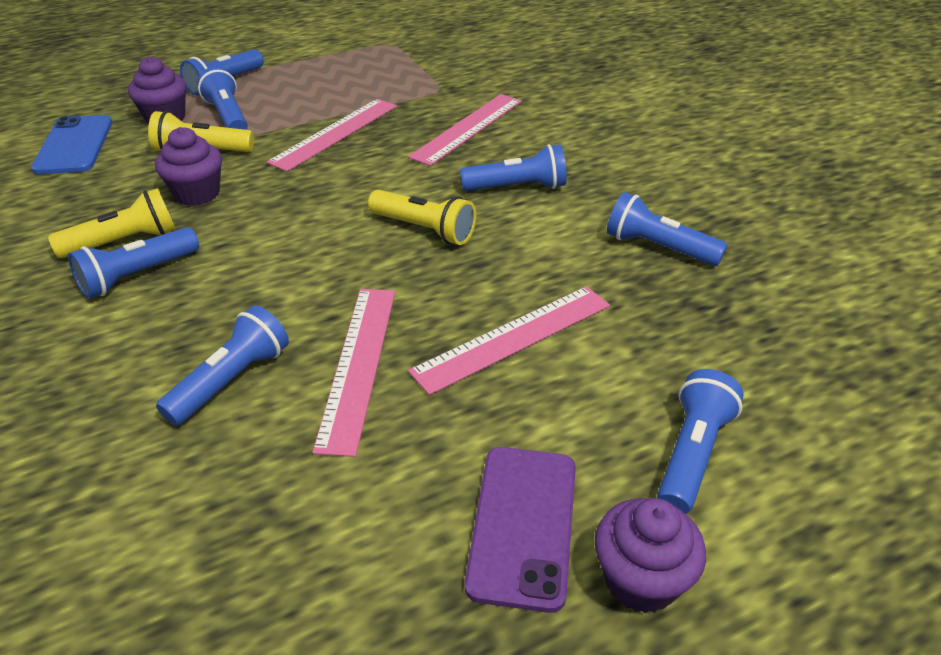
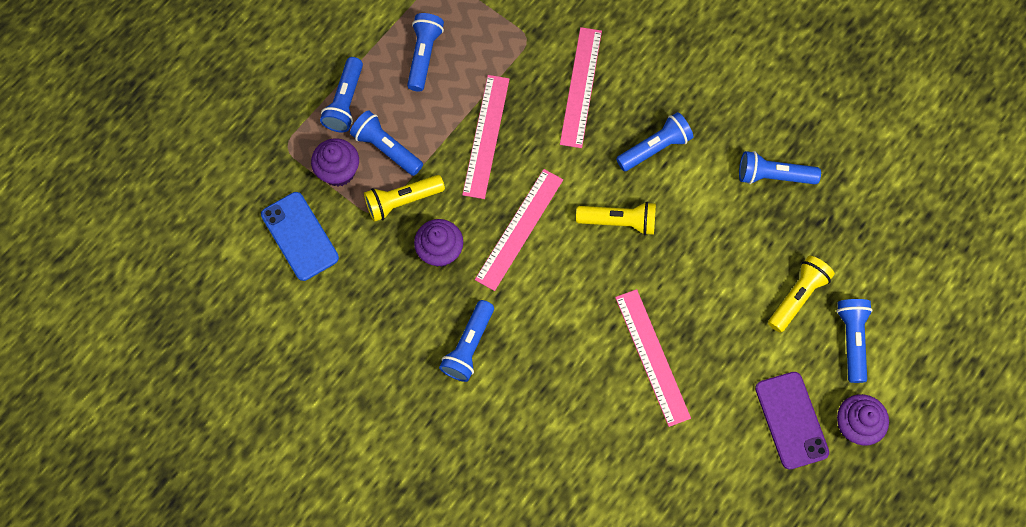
camera: 25 degrees left, 30 degrees up
yellow flashlight [48,188,176,258] -> yellow flashlight moved to [768,256,835,333]
blue flashlight [156,305,289,426] -> blue flashlight moved to [407,13,444,92]
pink ruler [408,286,610,395] -> pink ruler moved to [475,169,563,291]

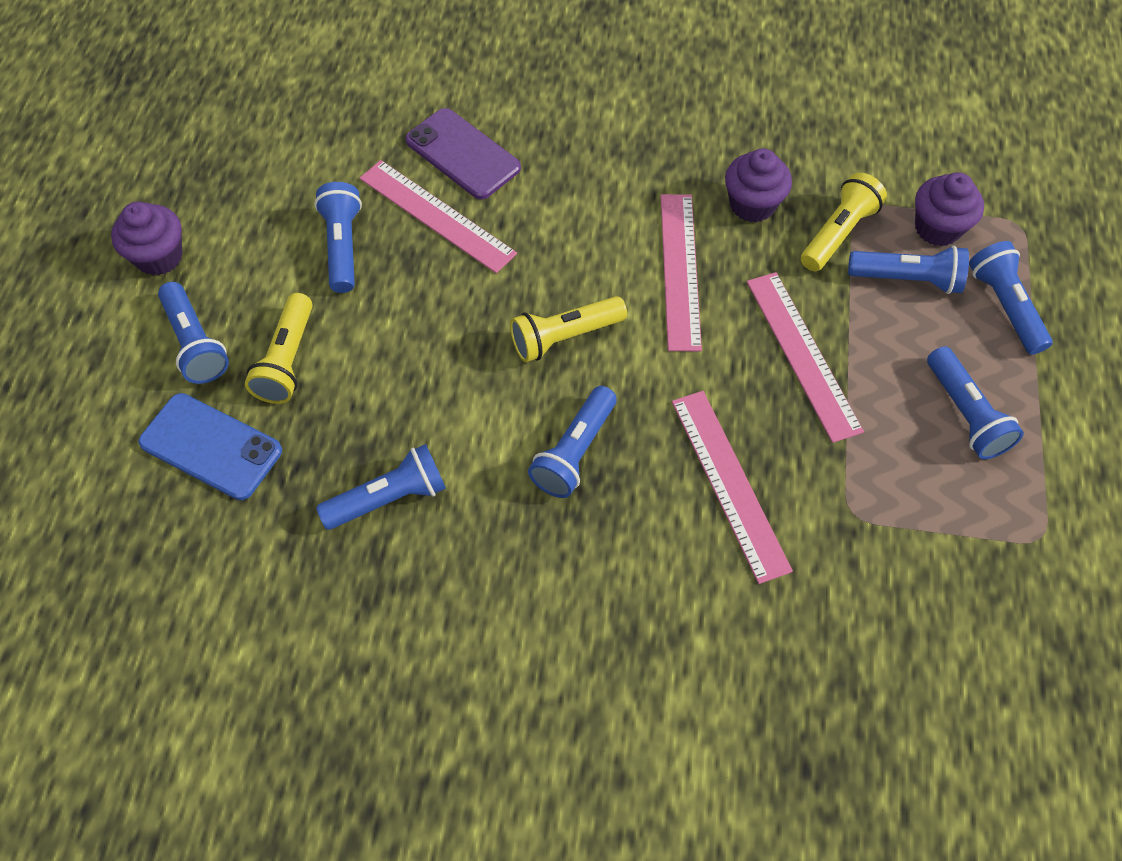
camera: 150 degrees right, 10 degrees down
blue phone [261,192,339,281] -> blue phone moved to [138,393,282,500]
blue flashlight [439,300,494,382] -> blue flashlight moved to [314,182,362,293]
purple phone [755,372,829,470] -> purple phone moved to [405,108,521,200]

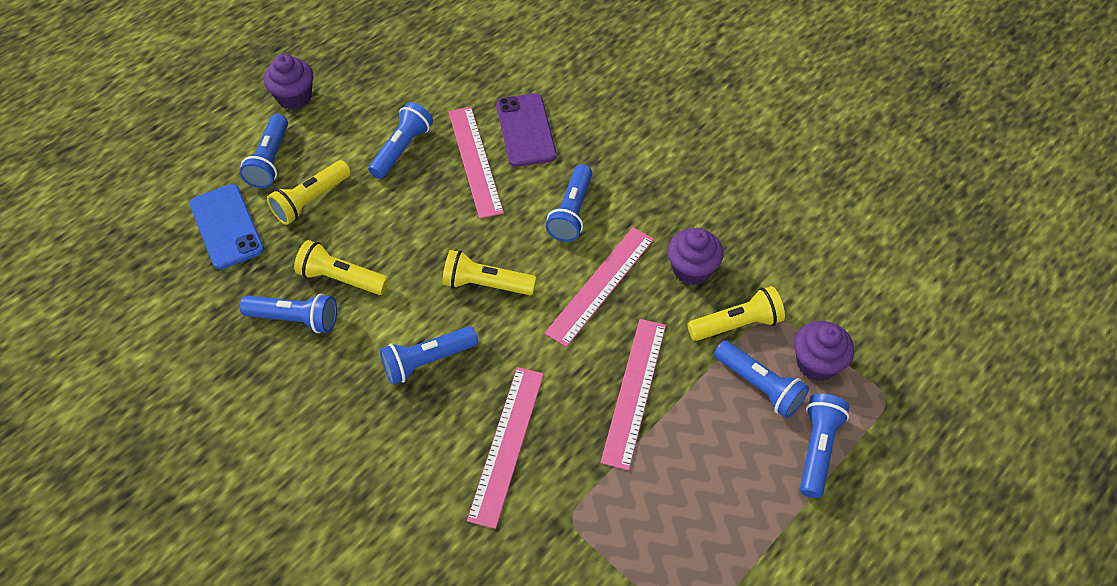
camera: 35 degrees right, 5 degrees down
blue flashlight [927,346,1024,459] -> blue flashlight moved to [546,164,592,242]
none -> yellow flashlight [294,240,389,295]

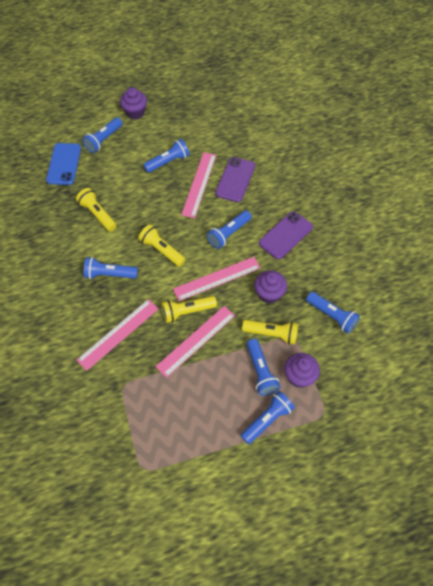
camera: 30 degrees right, 5 degrees up
blue flashlight [240,294,337,333] -> blue flashlight moved to [306,292,360,333]
yellow flashlight [267,160,351,225] -> yellow flashlight moved to [162,296,217,323]
none -> purple phone [259,211,313,259]

